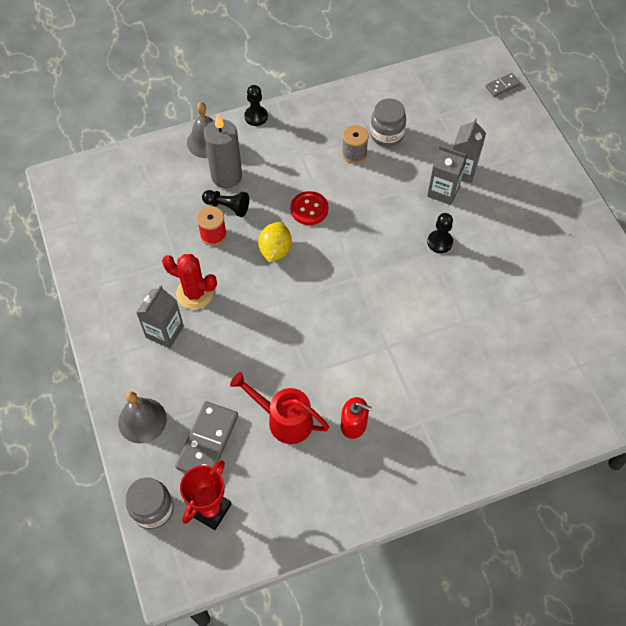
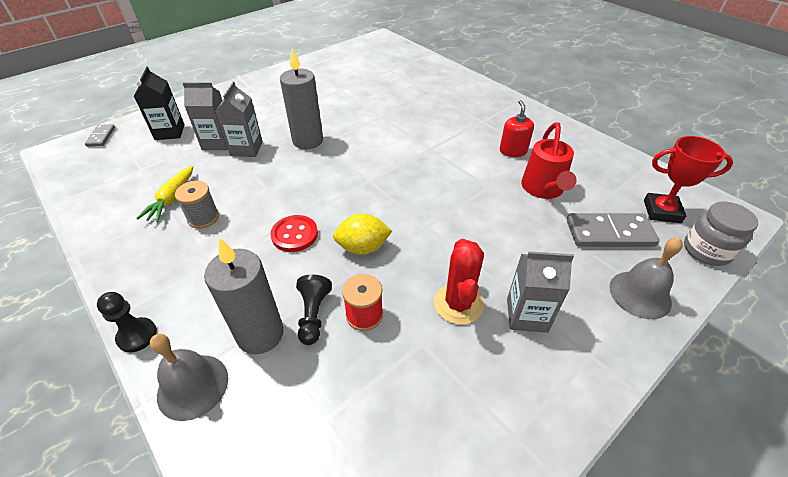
camera: 110 degrees left, 15 degrees down
grey jar [370,98,406,147] -> yellow carrot [136,166,193,222]
black pawn [427,213,453,253] -> grey candle [280,49,323,149]
grey domino [486,73,521,97] -> grey domino turned 45 degrees clockwise [85,124,115,147]
none -> black carton [134,67,185,140]

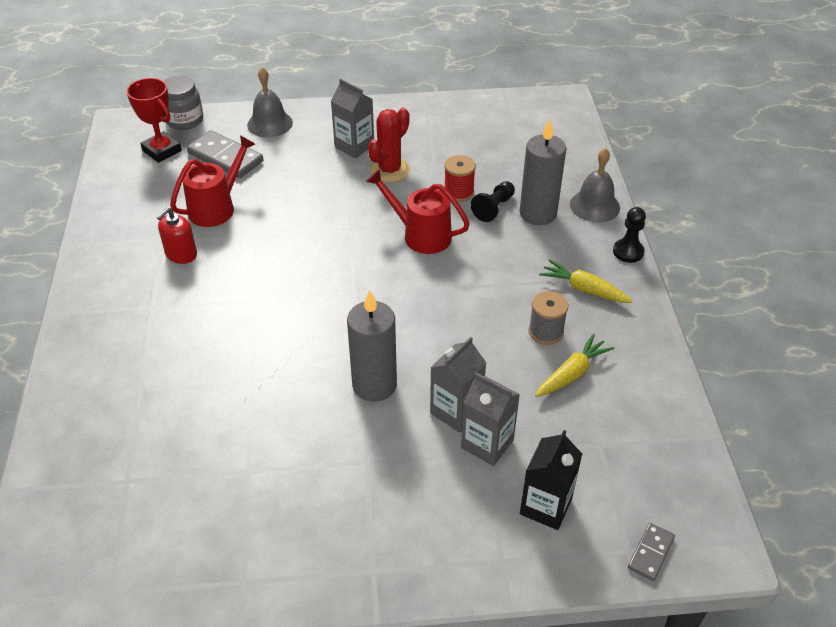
camera: 145 degrees left, 0 degrees up
red button [270,215,318,252] -> none
yellow lemon [333,214,392,255] -> red watering can [366,169,470,254]
none -> yellow carrot [539,259,633,303]

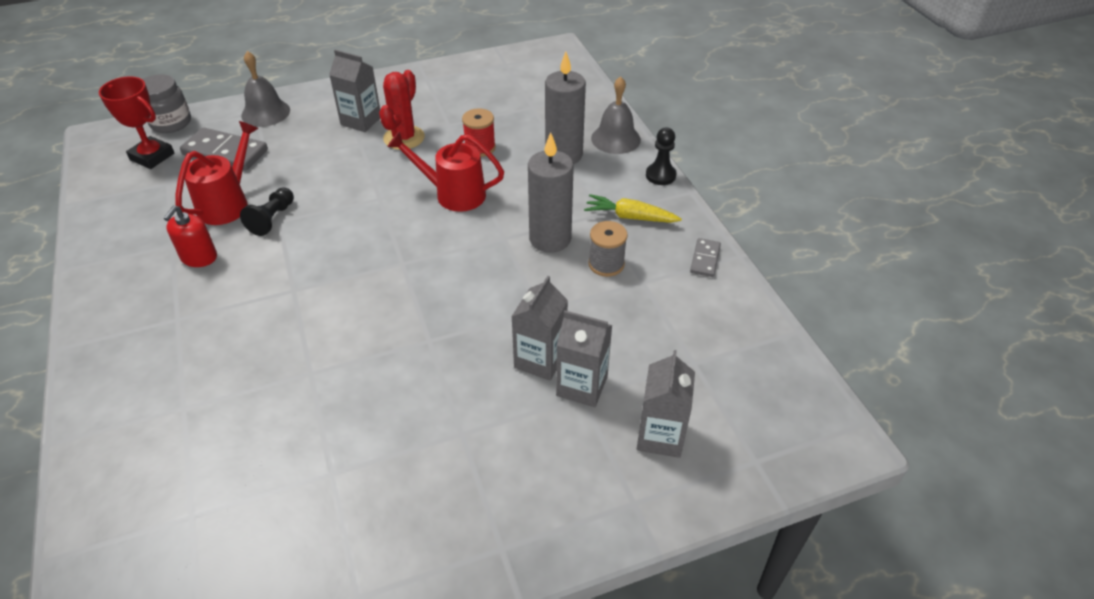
camera: 15 degrees left, 0 degrees up
grey candle [347,290,397,402] -> grey candle moved to [528,132,574,253]
black pawn [471,181,515,222] -> black pawn moved to [240,187,294,236]
black carton [520,430,582,530] -> grey carton [637,350,695,458]
yellow carrot [535,334,614,397] -> none
grey domino [628,523,675,581] -> grey domino moved to [690,238,721,277]

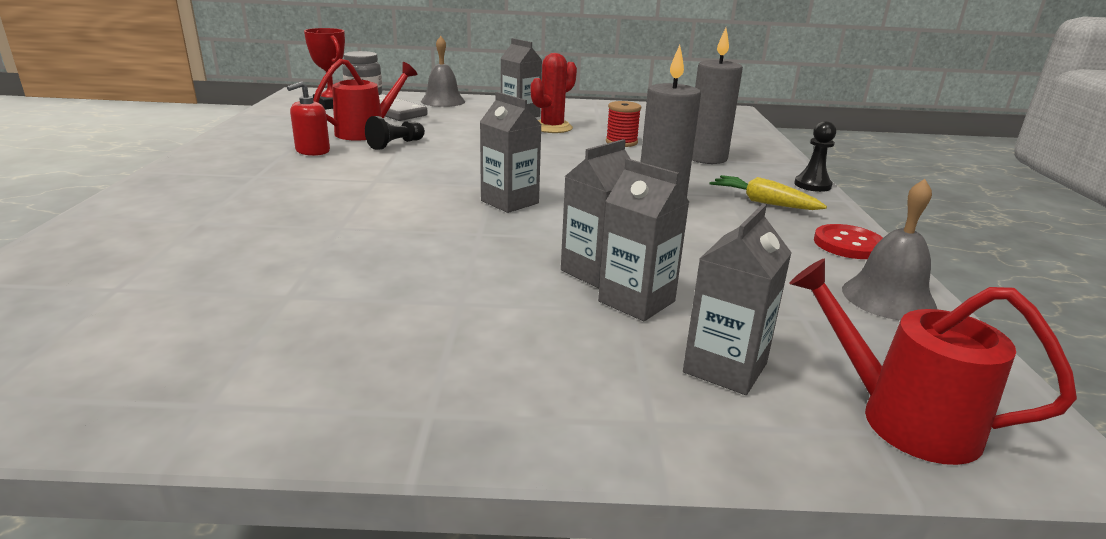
camera: 20 degrees right, 20 degrees down
red watering can [387,132,504,212] -> red watering can moved to [789,258,1077,465]
grey spool [588,221,628,277] -> none
grey bell [591,76,641,154] -> grey bell moved to [842,179,937,320]
grey domino [690,238,721,277] -> red button [814,224,883,259]
none -> grey carton [480,92,542,213]

